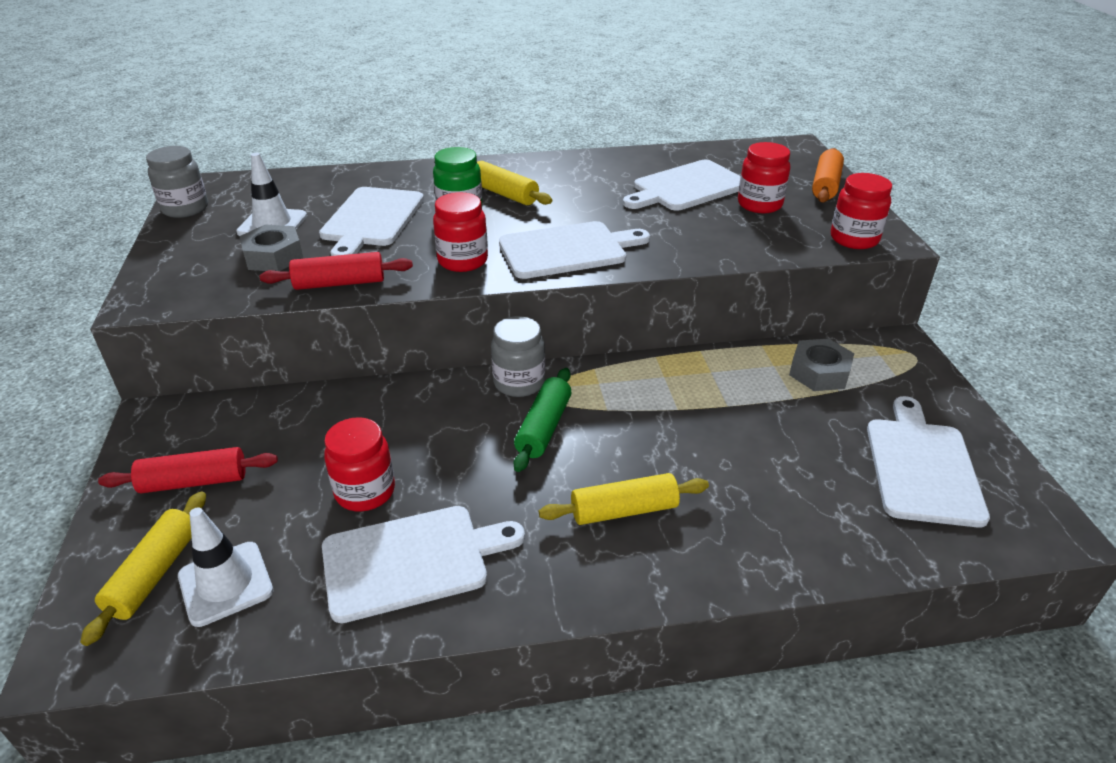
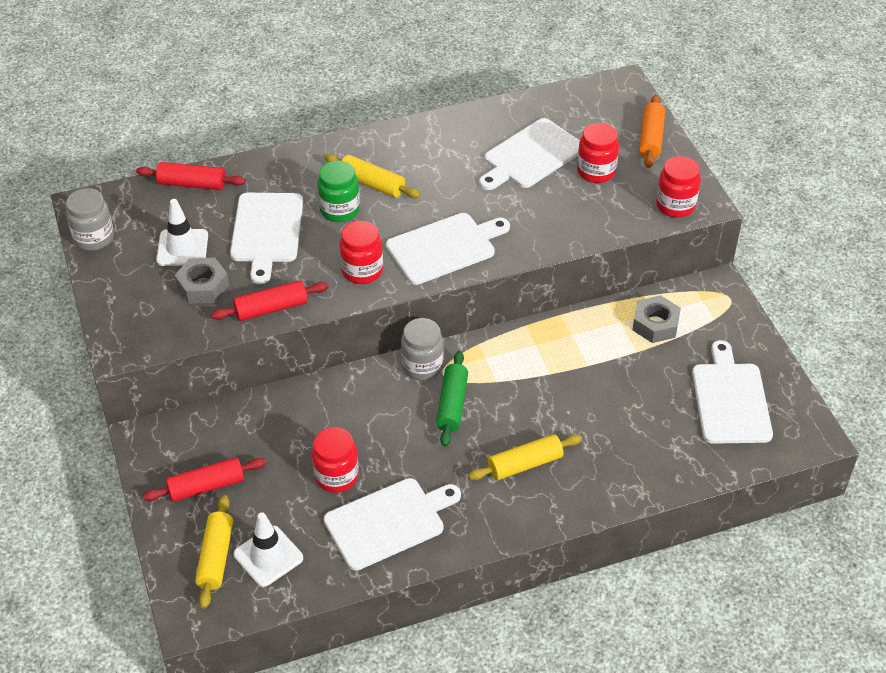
camera: 10 degrees left, 10 degrees up
none -> red rolling pin [136,162,246,190]

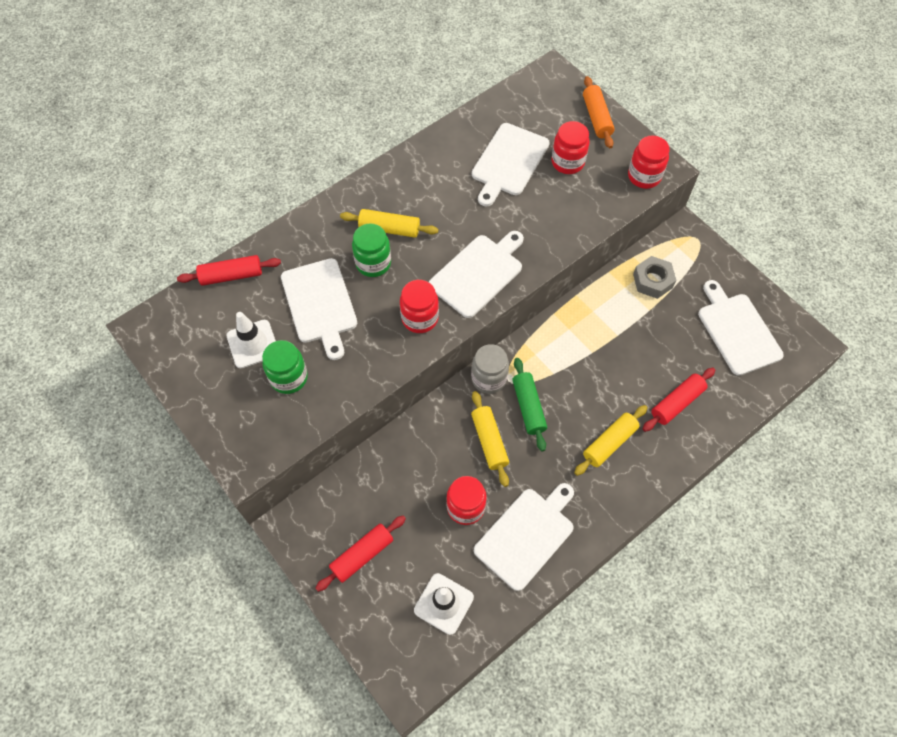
camera: 20 degrees left, 15 degrees up
grey jar [66,188,114,251] -> none
grey nut [175,257,229,304] -> green jar [262,340,308,394]
yellow rolling pin [195,495,233,609] -> yellow rolling pin moved to [471,391,509,487]
red rolling pin [211,280,328,321] -> red rolling pin moved to [643,368,715,432]

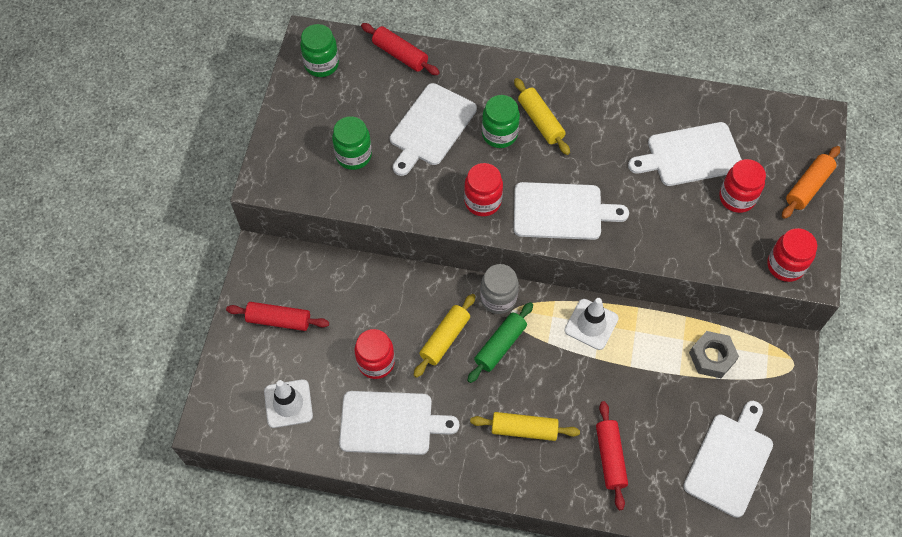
camera: 50 degrees right, 0 degrees up
white traffic cone [227,312,276,368] -> white traffic cone moved to [565,298,619,350]
red rolling pin [643,368,715,432] -> red rolling pin turned 75 degrees clockwise [596,401,628,510]
none -> green jar [300,24,339,77]

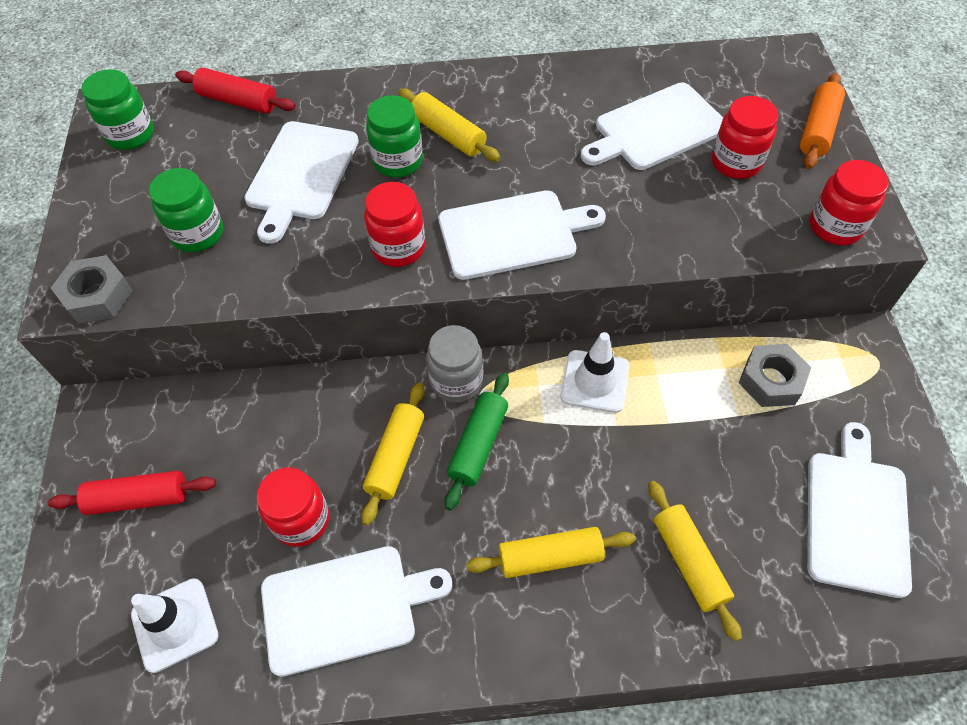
camera: 15 degrees left, 5 degrees down
red rolling pin [596,401,628,510] -> yellow rolling pin [648,481,742,641]
none -> grey nut [51,255,133,324]

